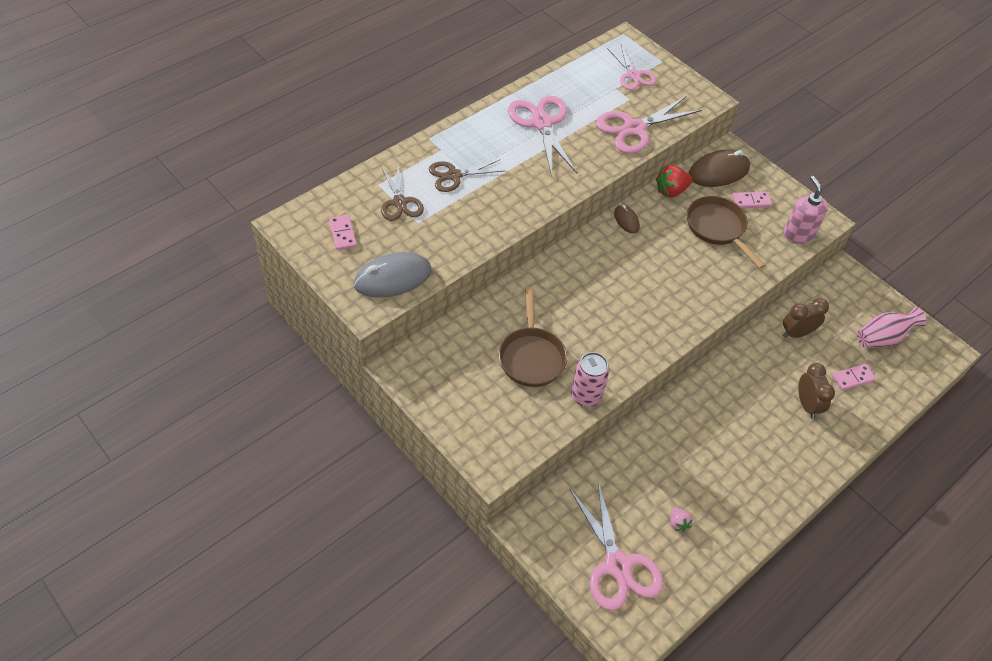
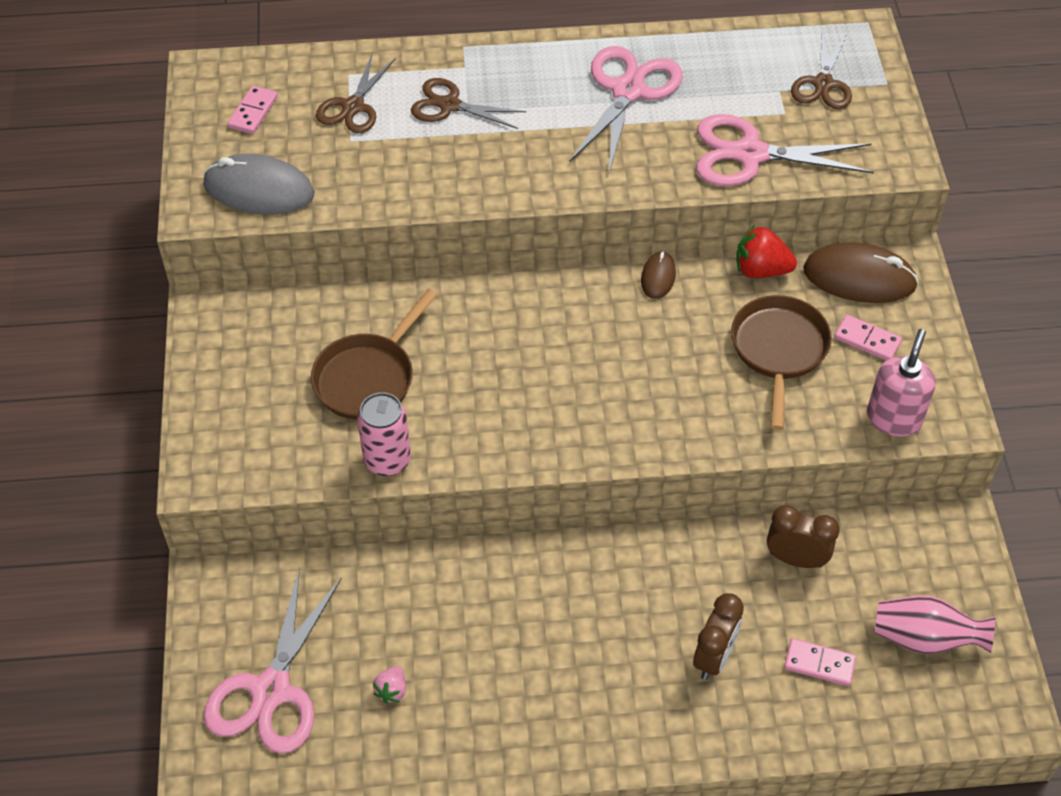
camera: 40 degrees right, 0 degrees up
pink scissors [607,45,656,90] -> brown scissors [791,31,852,109]

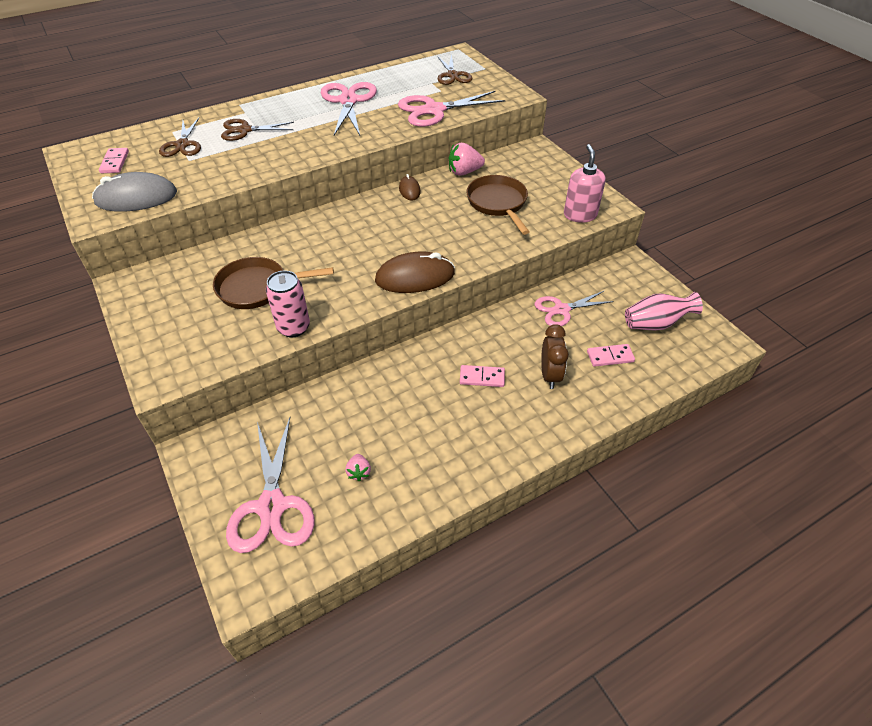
camera: 25 degrees left, 5 degrees down
brown pan [311,289,437,420] -> brown pan turned 75 degrees clockwise [213,257,334,309]
red strawberry [736,225,797,278] -> pink strawberry [449,143,485,176]
brown clock [767,505,840,568] -> pink scissors [535,290,614,326]
brown mouse [803,242,919,303] -> brown mouse moved to [375,252,455,293]
pink domino [834,315,902,361] -> pink domino moved to [460,365,505,387]

